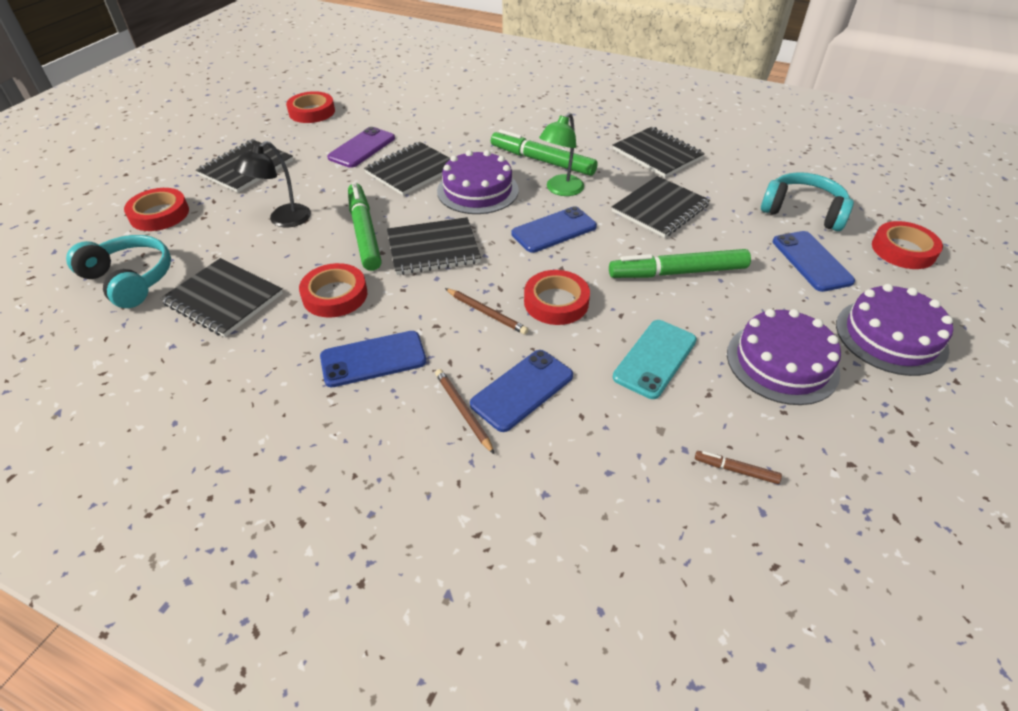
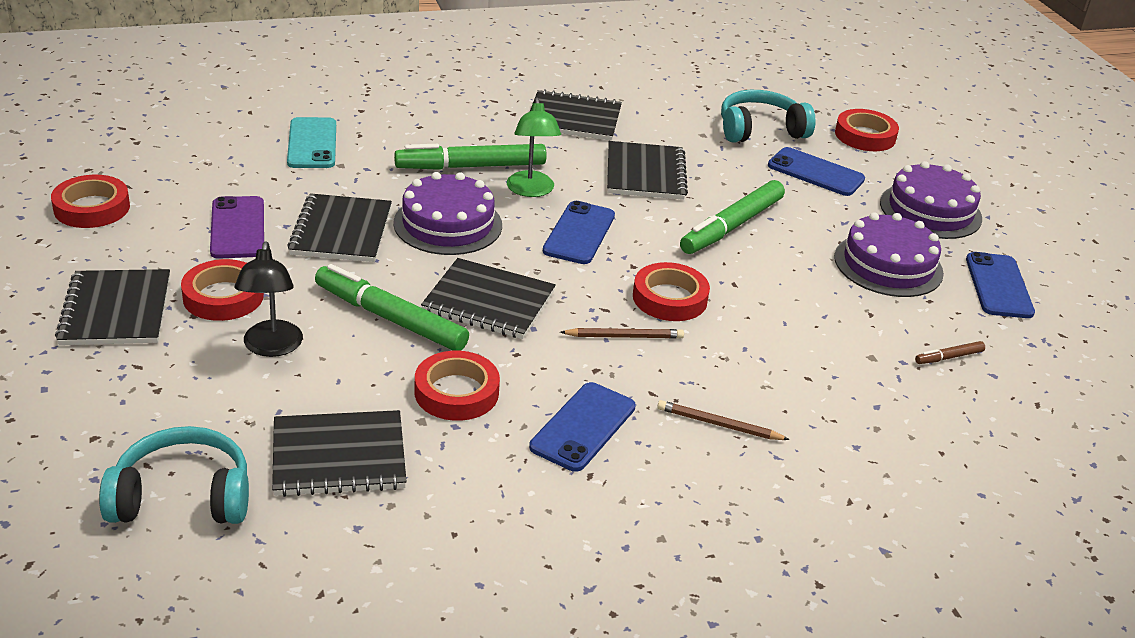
camera: 45 degrees left, 10 degrees down
red tape [124,188,189,231] -> red tape moved to [181,259,264,321]
black notebook [387,217,481,275] -> black notebook turned 75 degrees clockwise [421,258,556,339]
blue phone [470,350,573,432] -> blue phone moved to [966,252,1035,318]
turquoise phone [613,320,697,399] -> turquoise phone moved to [287,117,336,168]

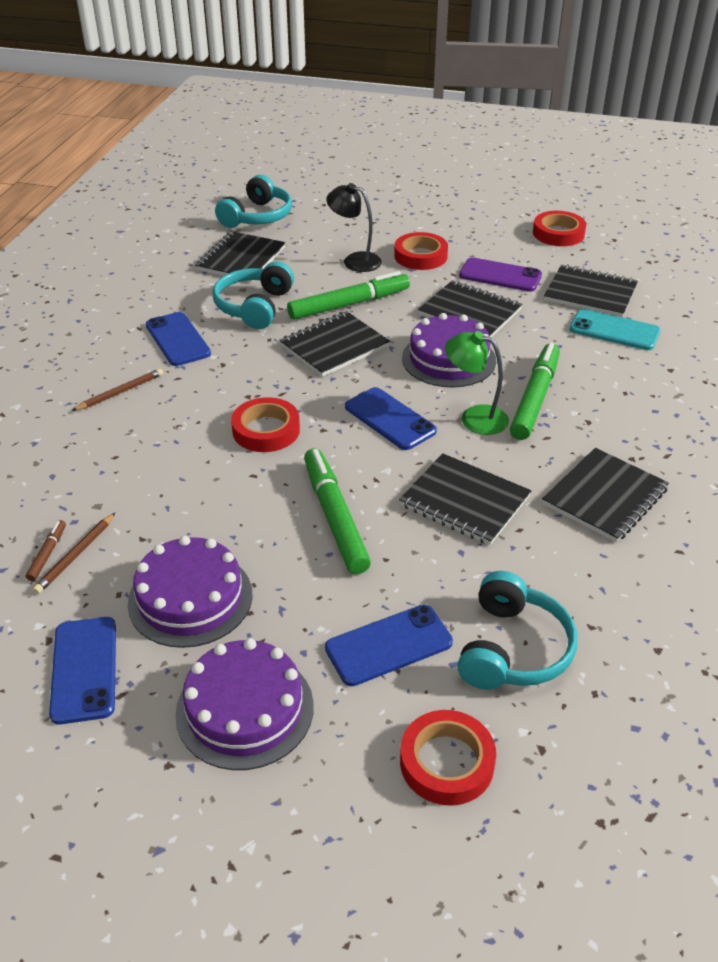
camera: 125 degrees right, 5 degrees up
black notebook [55,269,170,345] -> black notebook moved to [544,264,638,317]
red tape [415,351,500,421] -> turquoise headphones [213,261,294,329]
brown pencil [560,328,684,339] -> brown pencil moved to [32,513,115,594]
blue phone [966,252,1035,318] -> blue phone turned 45 degrees clockwise [49,617,116,724]

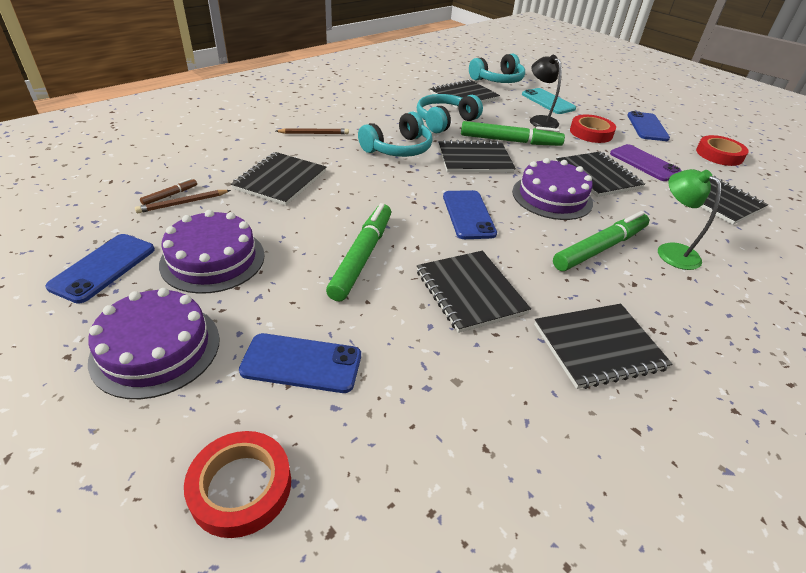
camera: 30 degrees right, 0 degrees up
blue phone [146,312,211,366] -> blue phone moved to [627,111,670,141]
red tape [231,397,300,452] -> none
green lamp [445,331,509,435] -> green lamp moved to [658,169,721,270]
turquoise headphones [457,571,577,690] -> turquoise headphones moved to [358,112,433,157]
turquoise phone [569,309,660,350] -> turquoise phone moved to [522,88,576,114]
none -> black notebook [231,152,326,206]

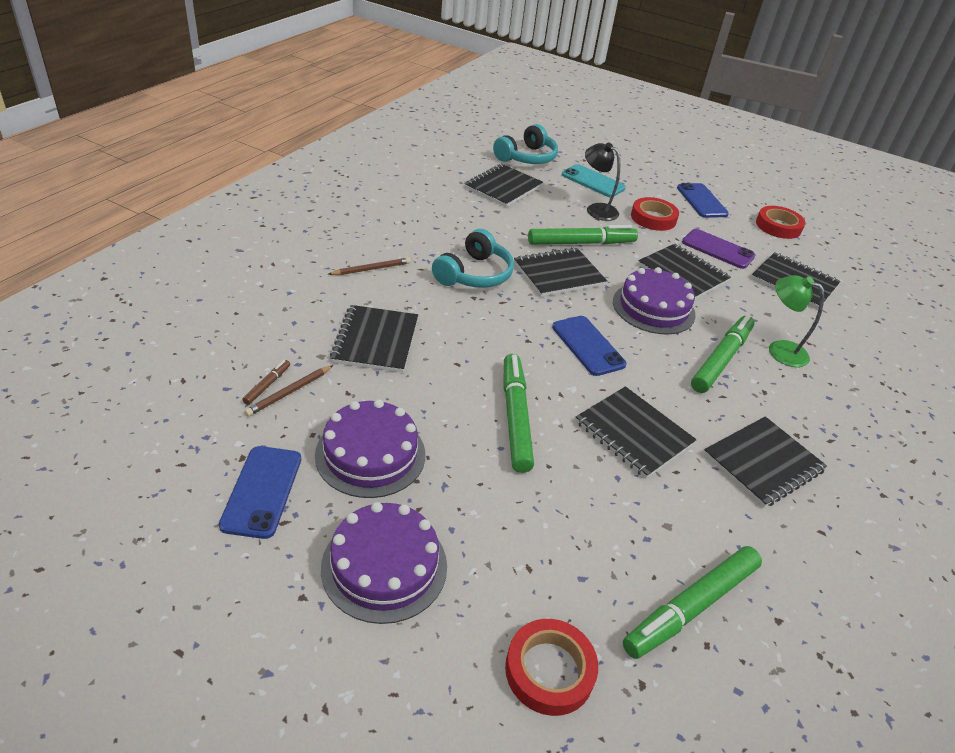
camera: 20 degrees left, 0 degrees up
blue phone [239,333,361,393] -> none
turquoise headphones [417,94,483,133] -> none
none -> green marker [623,546,762,659]

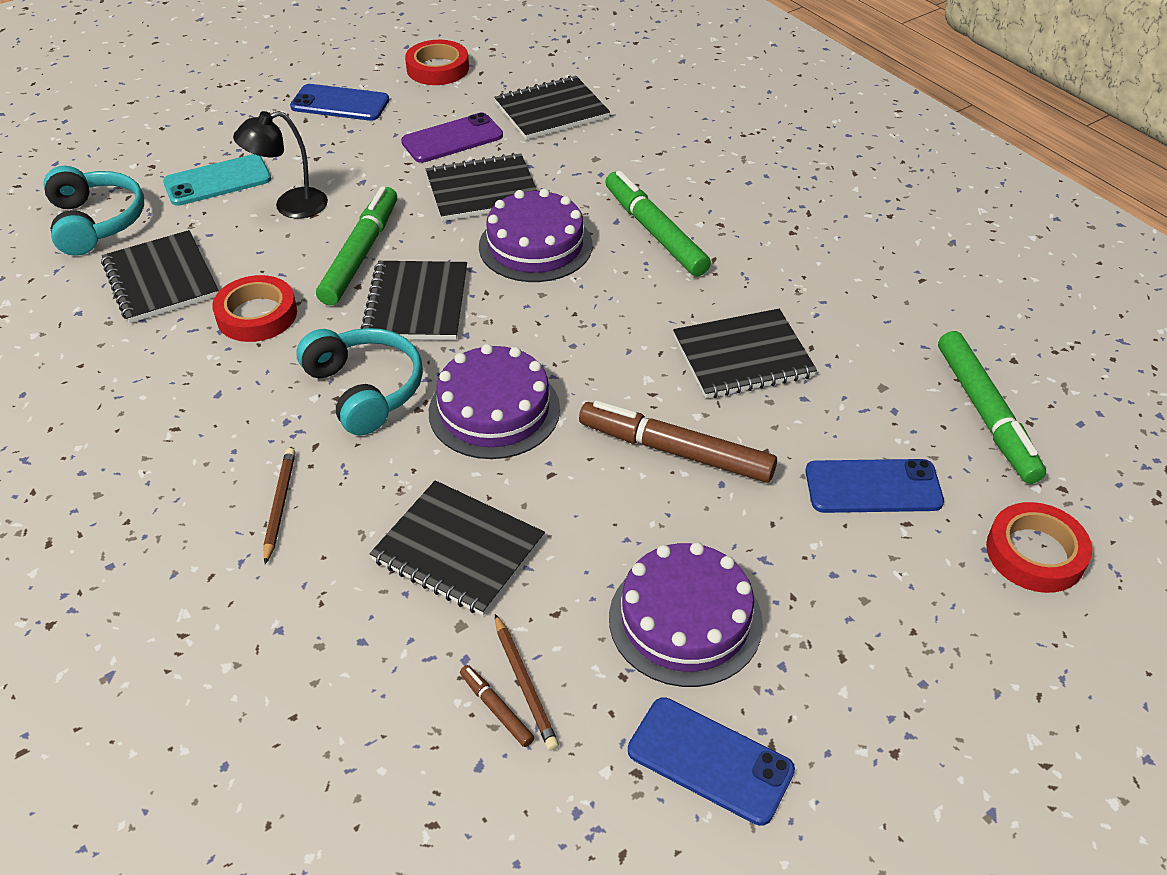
camera: 60 degrees left, 5 degrees up
purple cake [321,502,447,624] -> purple cake moved to [429,344,560,459]
green marker [503,354,534,473] -> brown marker [579,400,777,483]
blue phone [552,316,627,376] -> blue phone moved to [805,459,944,513]
red tape [631,197,679,231] -> red tape moved to [212,275,297,342]
black notebook [704,416,827,508] -> none
green lamp [769,275,824,367] -> none

